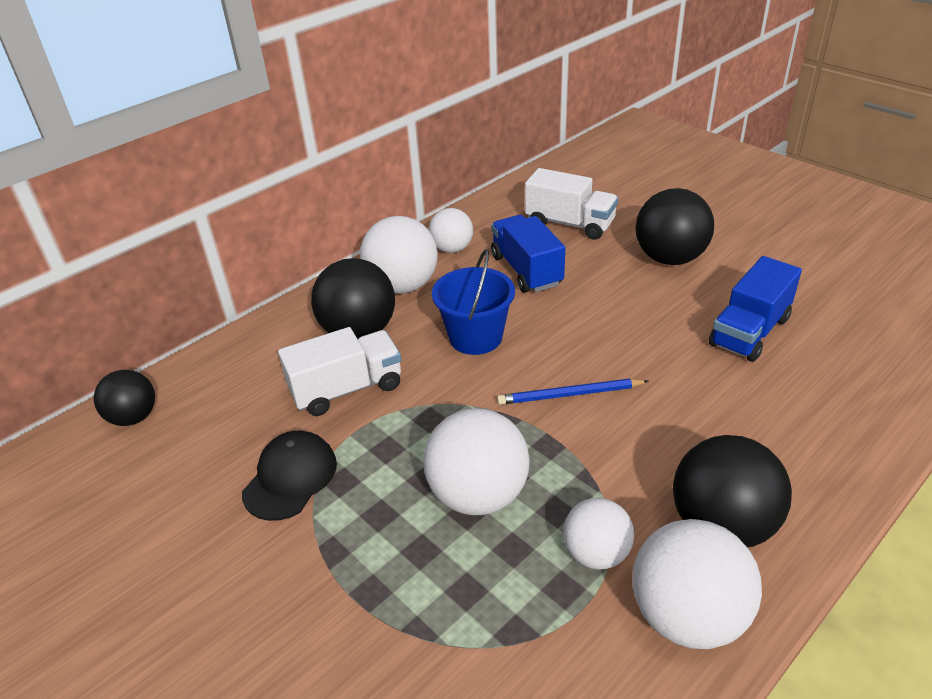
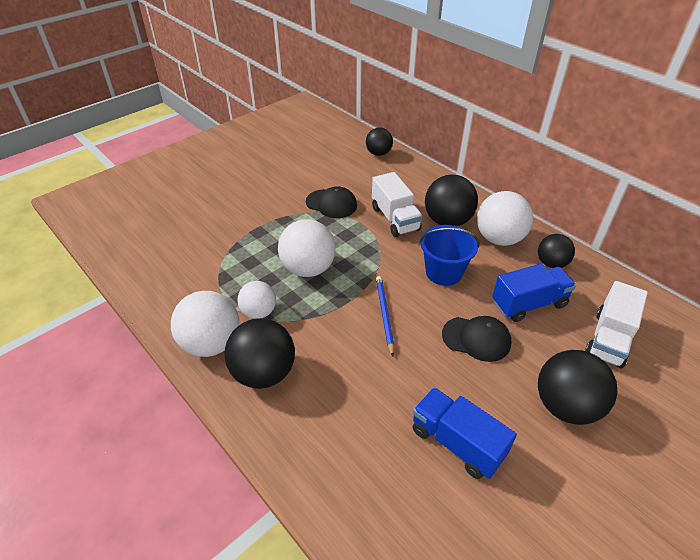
camera: 90 degrees right, 5 degrees up
white ball [429,208,473,253] -> black ball [538,234,575,268]
none -> black cap [442,316,511,362]

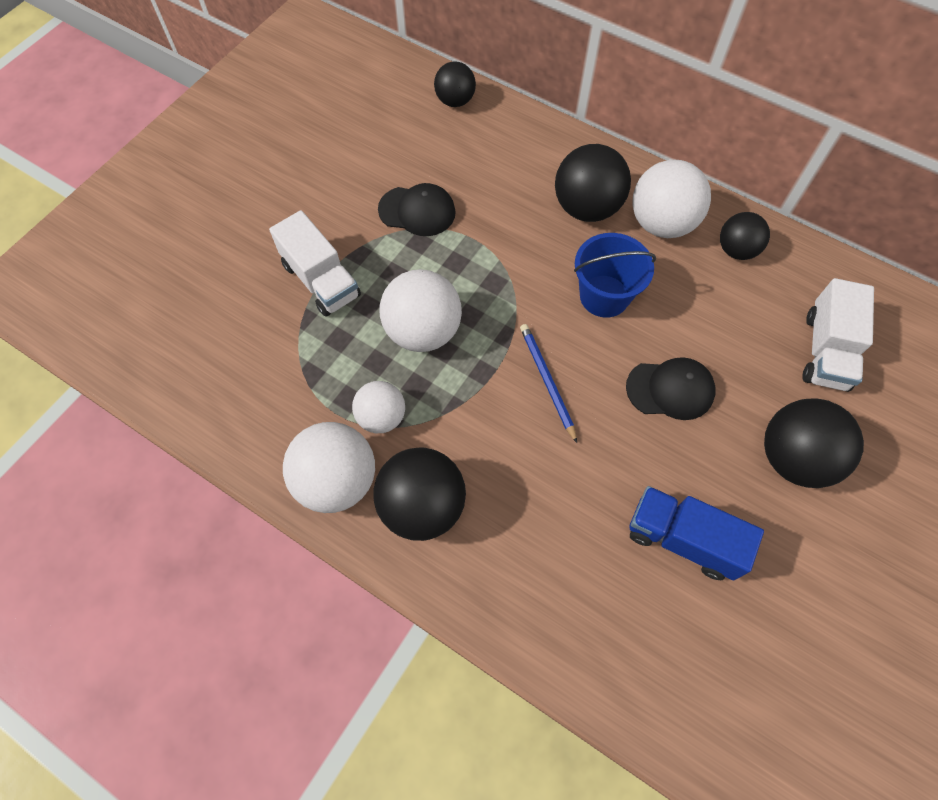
camera: 15 degrees left, 20 degrees up
white truck [372,172,423,237] -> white truck moved to [269,210,361,317]
blue truck [492,264,576,322] -> none

